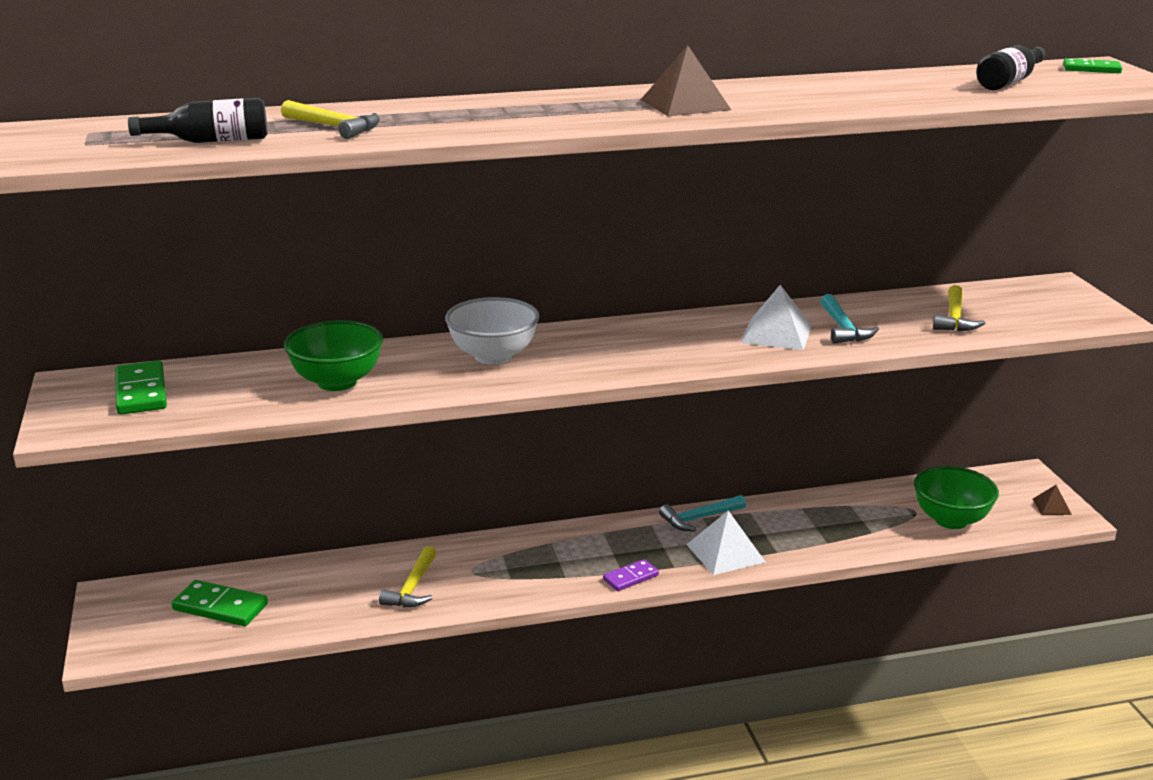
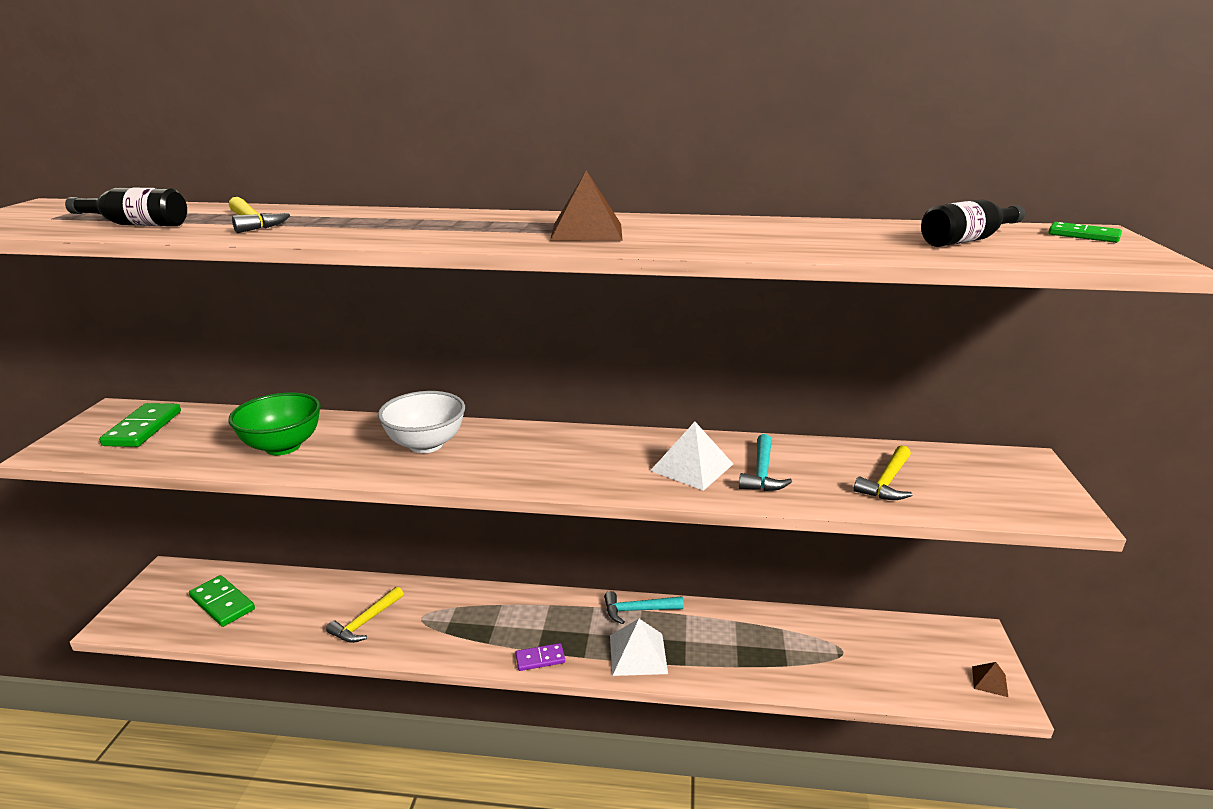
camera: 20 degrees right, 0 degrees up
green bowl [914,466,999,529] -> none

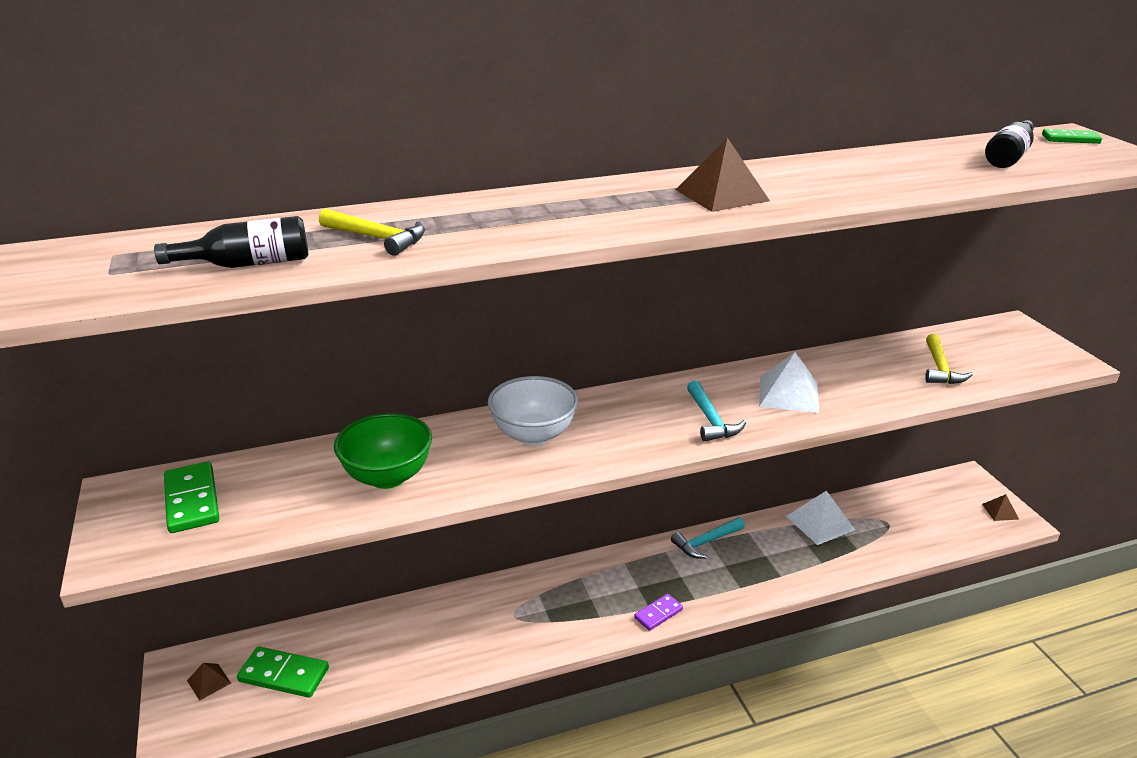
camera: 25 degrees left, 5 degrees up
yellow hammer [326,586,404,643] -> none
white pyramid [610,619,668,676] -> white pyramid moved to [786,491,855,545]
turquoise hammer [739,434,792,491] -> turquoise hammer moved to [687,380,746,442]
none -> brown pyramid [187,663,231,701]

